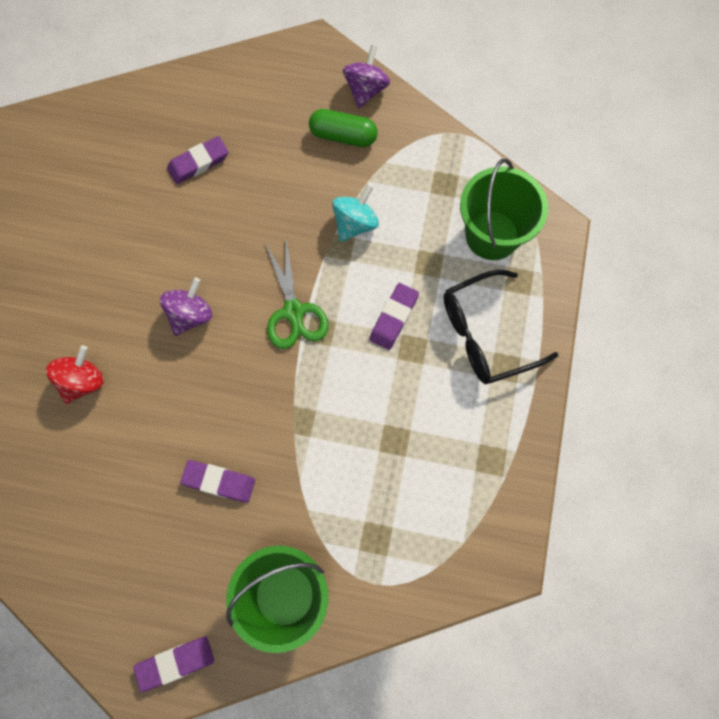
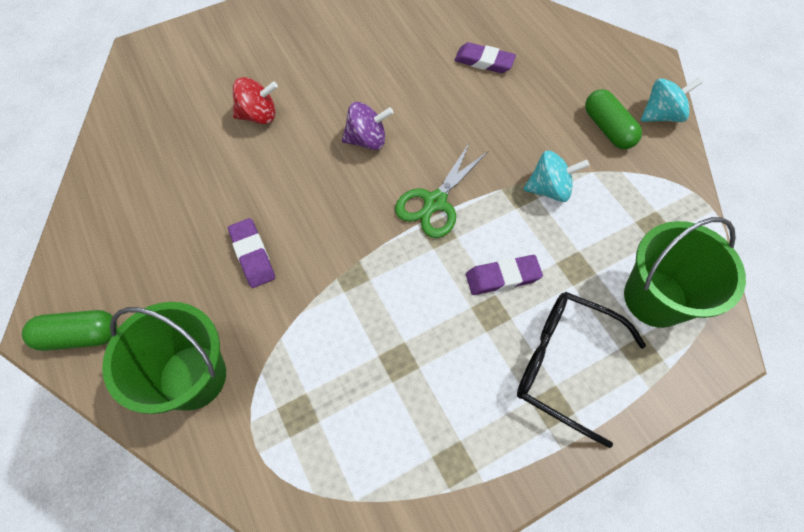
camera: 50 degrees right, 10 degrees down
purple eraser [133,636,214,692] -> green capsule [22,310,117,351]
purple spinning top [343,45,390,108] -> turquoise spinning top [641,78,703,122]

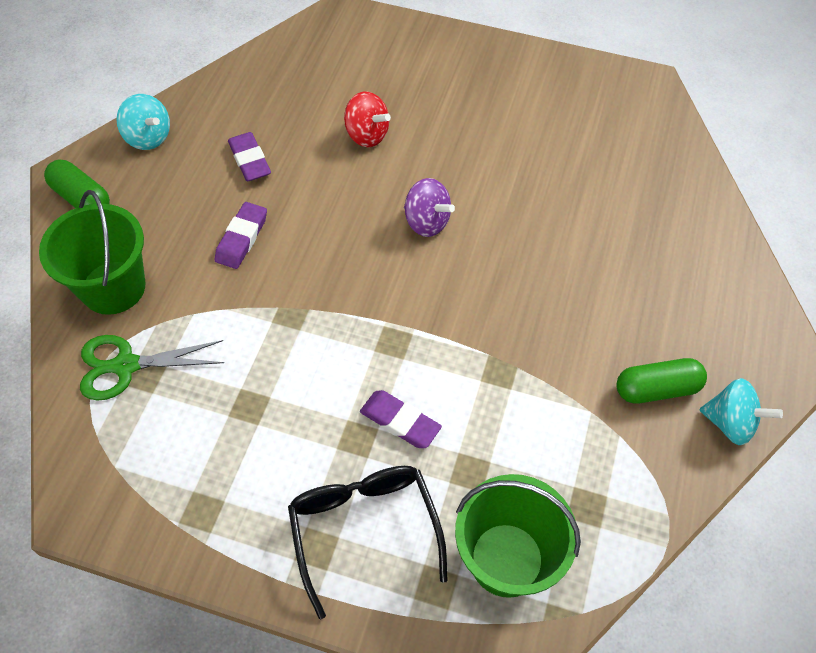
camera: 45 degrees right, 5 degrees down
green scissors [395,142,488,238] -> green scissors moved to [80,335,224,401]
purple eraser [454,42,516,73] -> purple eraser moved to [228,132,271,181]
turquoise spinning top [524,151,590,202] -> turquoise spinning top moved to [116,94,170,150]
green capsule [585,89,642,149] -> green capsule turned 60 degrees clockwise [616,358,707,403]

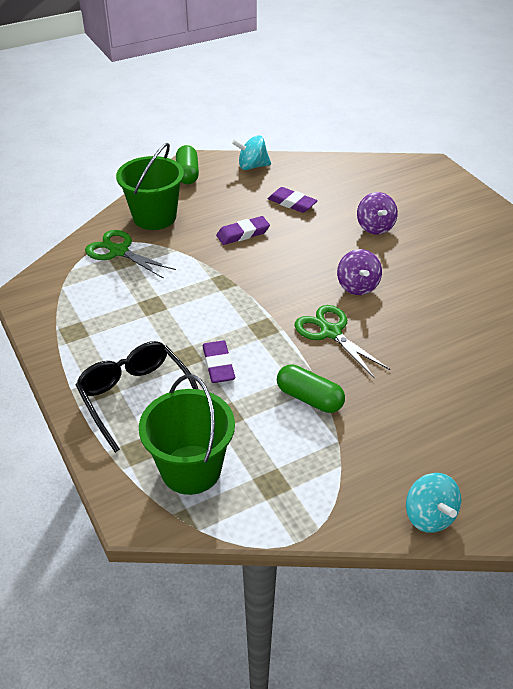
camera: 45 degrees right, 15 degrees down
turquoise spinning top [116,94,170,150] -> turquoise spinning top turned 90 degrees clockwise [232,135,271,170]
purple eraser [228,132,271,181] -> purple eraser turned 75 degrees counterclockwise [268,187,318,213]
black glasses [288,466,448,619] -> black glasses turned 60 degrees counterclockwise [76,341,198,452]
red spinning top [344,91,391,147] -> purple spinning top [357,192,398,235]
green capsule [616,358,707,403] -> green capsule moved to [277,364,345,413]
none -> green scissors [295,305,390,378]

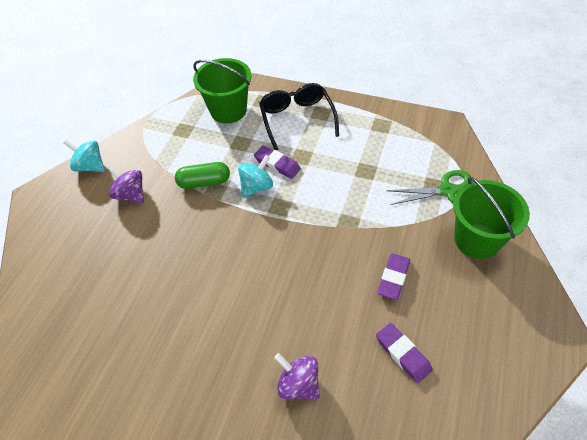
camera: 140 degrees right, 10 degrees up
black glasses [76,341,198,452] -> black glasses turned 120 degrees counterclockwise [259,83,339,150]
green capsule [176,145,199,185] -> none
turquoise spinning top [232,135,271,170] -> turquoise spinning top moved to [238,155,273,198]
purple eraser [268,187,318,213] -> purple eraser turned 60 degrees clockwise [376,323,433,383]
green scissors [295,305,390,378] -> none
purple spinning top [337,249,382,295] -> purple spinning top moved to [107,165,144,204]

